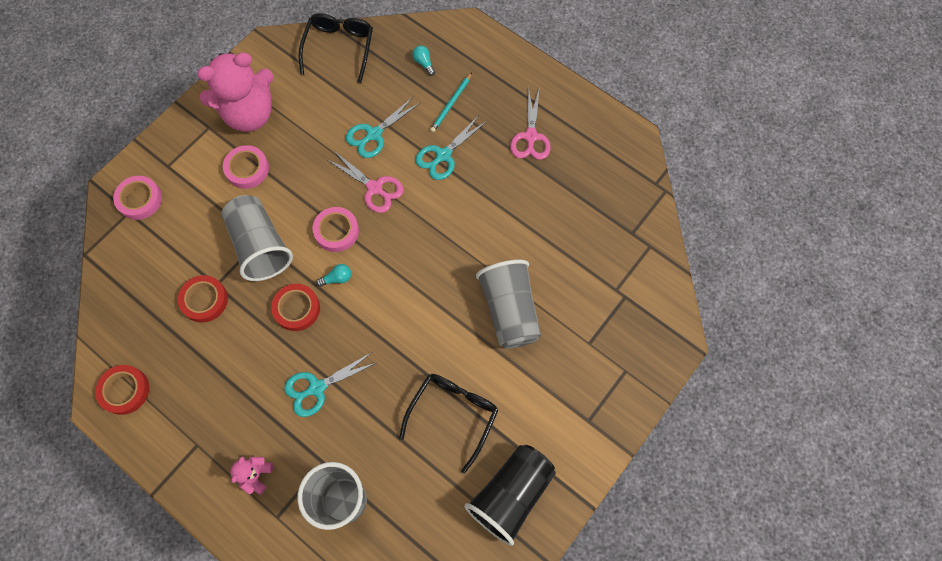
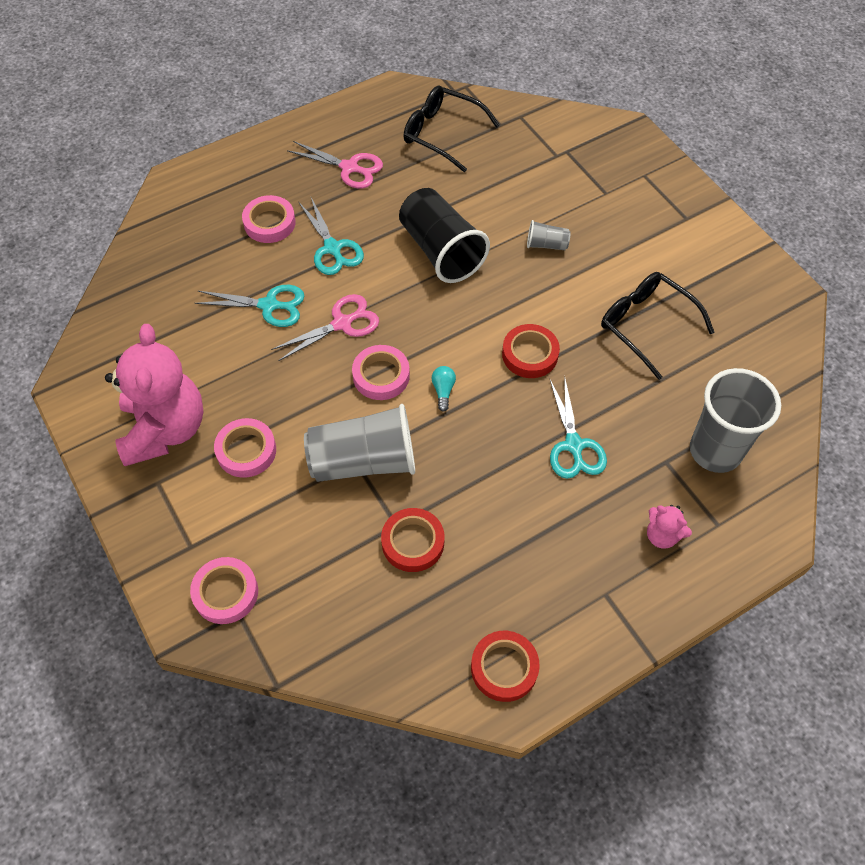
camera: 70 degrees left, 10 degrees down
red tape [271,284,320,331] -> red tape moved to [502,324,560,378]
black glasses [298,13,373,83] -> black glasses moved to [404,86,500,172]
turquoise scissors [346,97,420,158] -> turquoise scissors turned 60 degrees counterclockwise [195,285,304,327]
turquoise light bulb [412,45,435,76] -> none
turquoise pencil [430,73,472,133] -> pink tape [242,195,296,243]
black cup [464,445,556,546] -> black cup moved to [399,188,490,283]
grey cup [476,260,541,349] -> grey cup [527,220,571,250], size x0.45

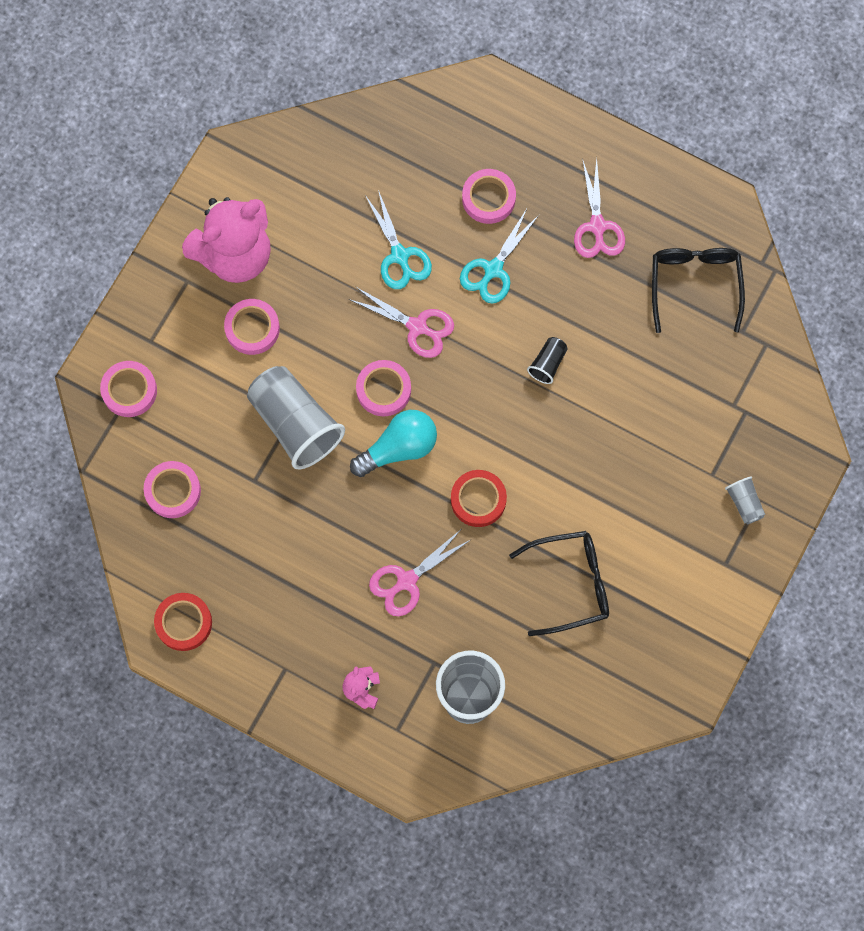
camera: 60 degrees right, 15 degrees up
red tape [381,508,444,572] -> none
black cup [399,188,490,283] -> black cup [527,337,568,384], size x0.45
turquoise light bulb [432,366,456,412] -> turquoise light bulb [350,410,437,477], size x2.12
grey cup [527,220,571,250] -> grey cup moved to [725,476,765,525]
turquoise scissors [550,376,607,479] -> pink scissors [369,530,470,616]
black glasses [601,272,715,380] -> black glasses turned 60 degrees clockwise [509,531,609,636]
none -> pink tape [144,461,201,518]

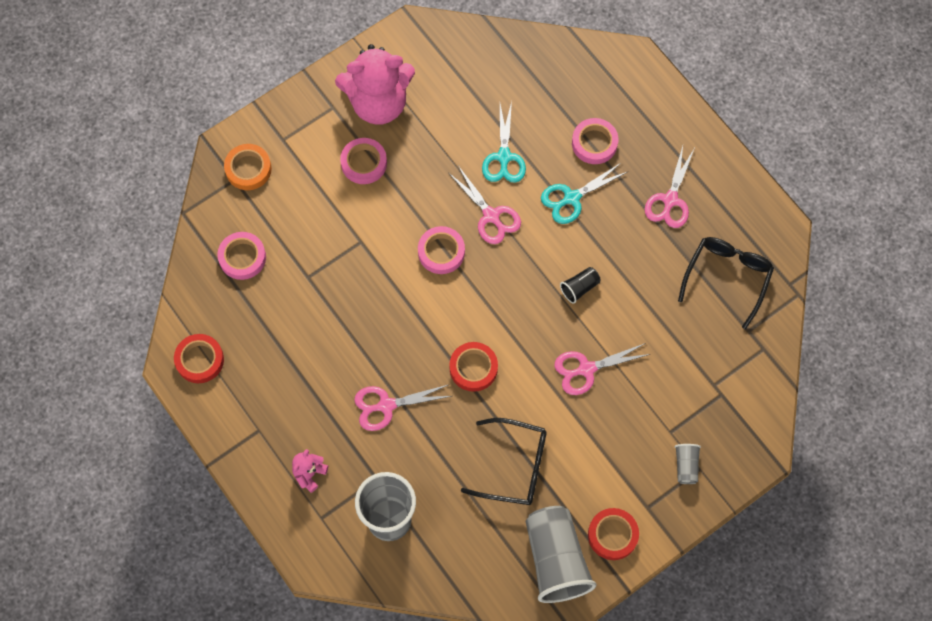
camera: 25 degrees right, 5 degrees down
pink tape [100,361,157,417] -> orange tape [224,144,272,190]
grey cup [247,366,345,469] -> grey cup moved to [526,506,596,603]
turquoise light bulb [350,410,437,477] -> none
none -> pink scissors [555,343,650,395]
none -> red tape [588,508,639,560]

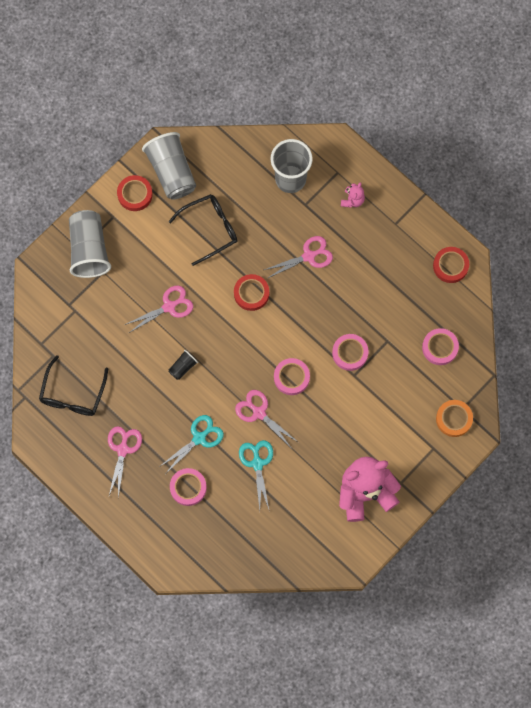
camera: 170 degrees right, 5 degrees up
pink tape [340,138,387,184] -> pink tape moved to [332,334,369,371]
black glasses [461,418,547,505] -> black glasses turned 150 degrees clockwise [169,194,238,266]
grey cup [675,444,701,484] -> grey cup [69,210,111,278], size x2.21

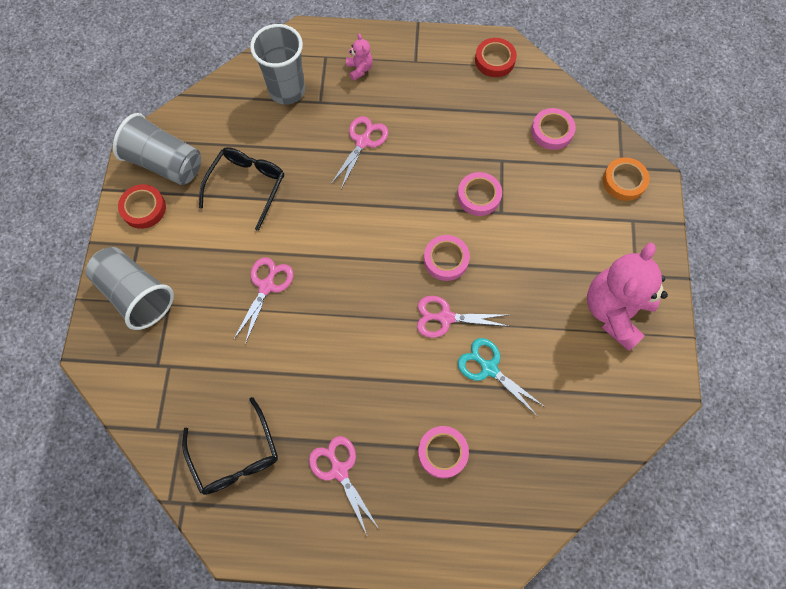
camera: 40 degrees left, 5 degrees down
turquoise scissors [159,415,224,473] -> none
black cup [168,350,198,380] -> none
red tape [234,274,269,311] -> none

